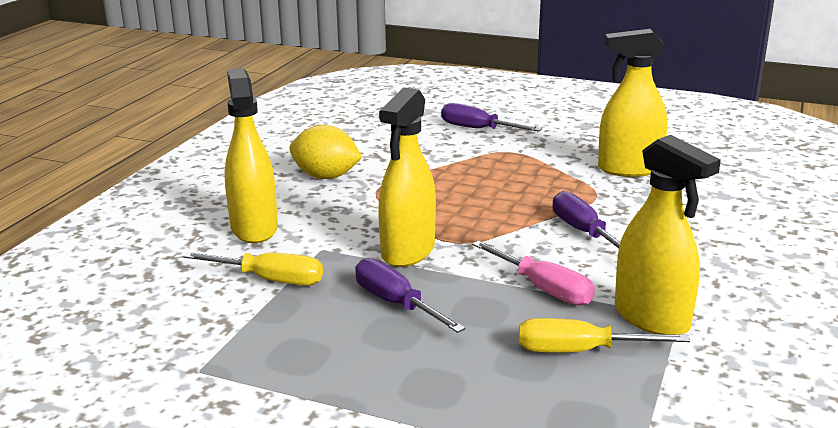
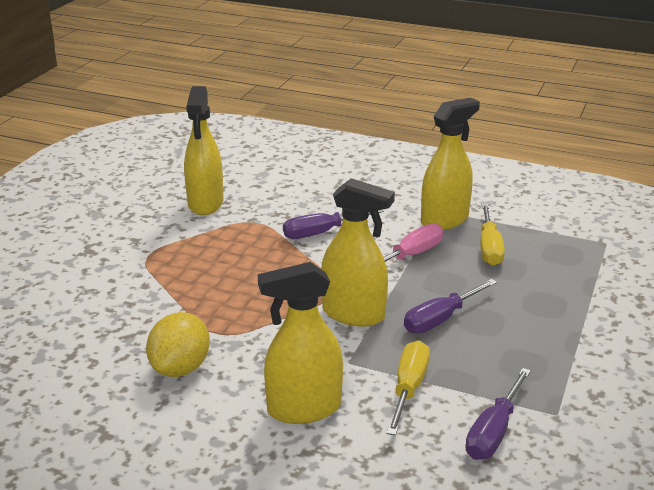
camera: 90 degrees left, 5 degrees up
purple screwdriver [441,103,542,131] -> purple screwdriver moved to [465,368,531,460]

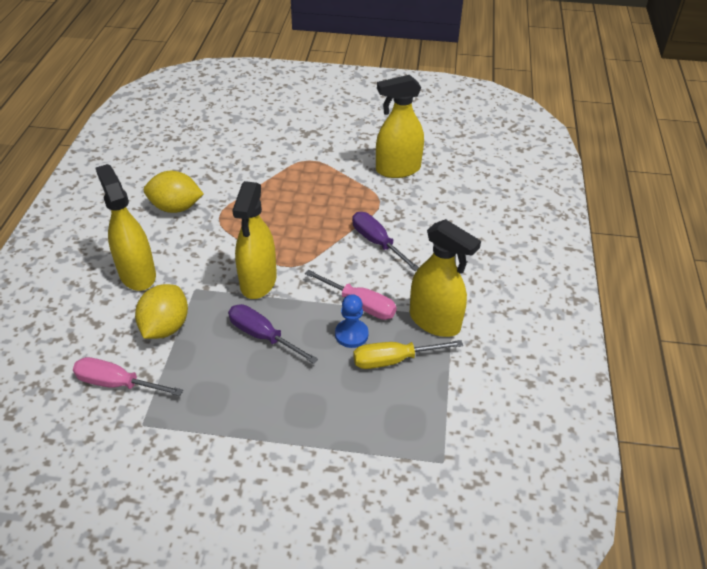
camera: 75 degrees right, 15 degrees up
yellow screwdriver [386,340,430,436] -> yellow lemon [135,284,188,339]
purple screwdriver [465,368,531,460] -> pink screwdriver [73,357,183,396]
none -> blue pawn [335,294,369,348]

